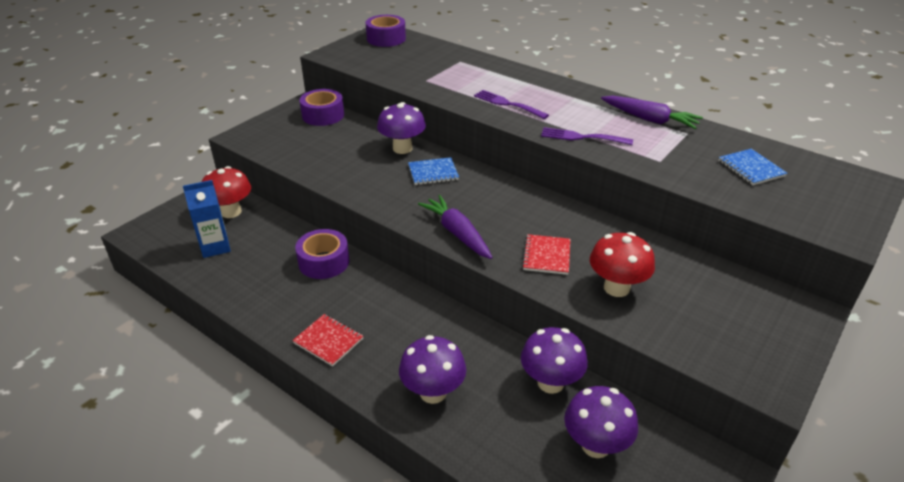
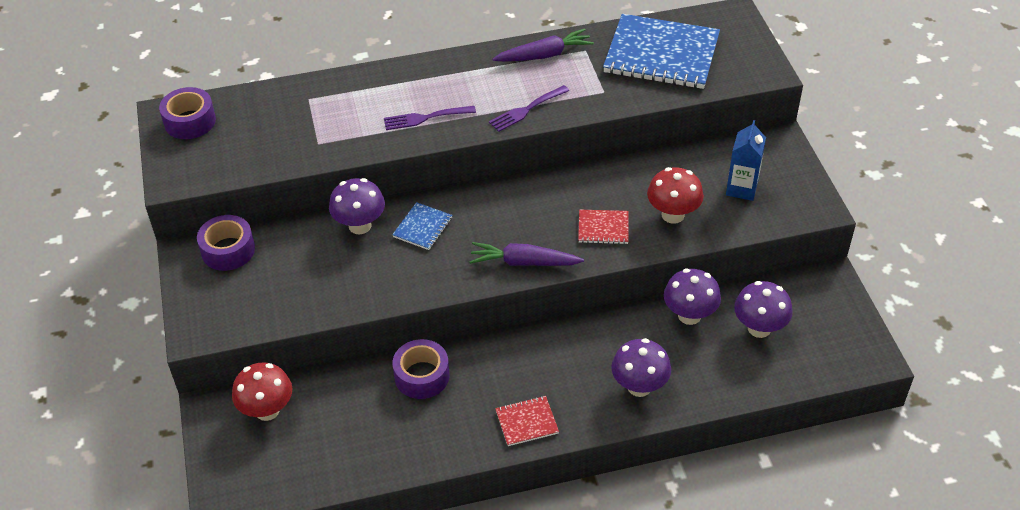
camera: 50 degrees left, 10 degrees up
blue carton [183,180,231,258] -> blue carton moved to [726,120,766,201]
red notebook [522,234,571,275] -> red notebook turned 45 degrees counterclockwise [578,210,629,244]
blue notebook [718,149,787,185] -> blue notebook [603,14,720,89], size x2.20

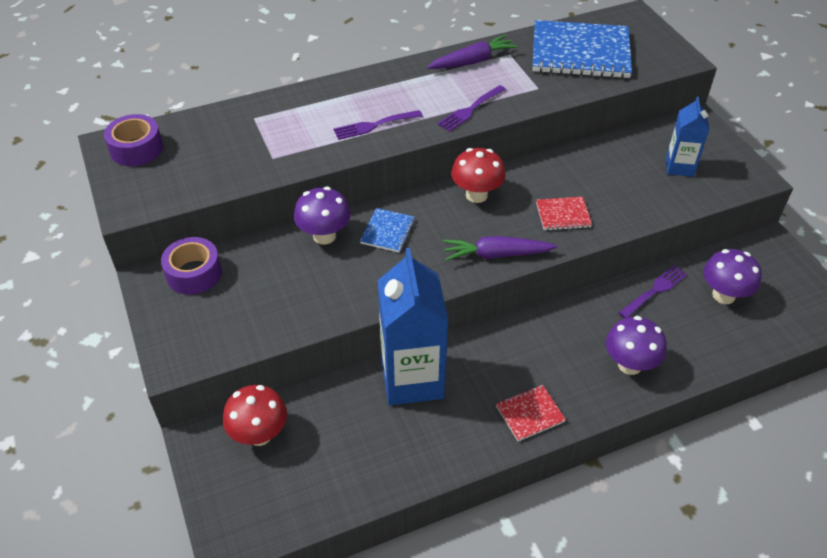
camera: 10 degrees left, 0 degrees up
purple tape [392,339,450,399] -> blue carton [378,248,448,405]
red mushroom [647,167,704,224] -> red mushroom moved to [451,148,506,203]
purple mushroom [664,268,721,325] -> purple fork [619,265,688,318]

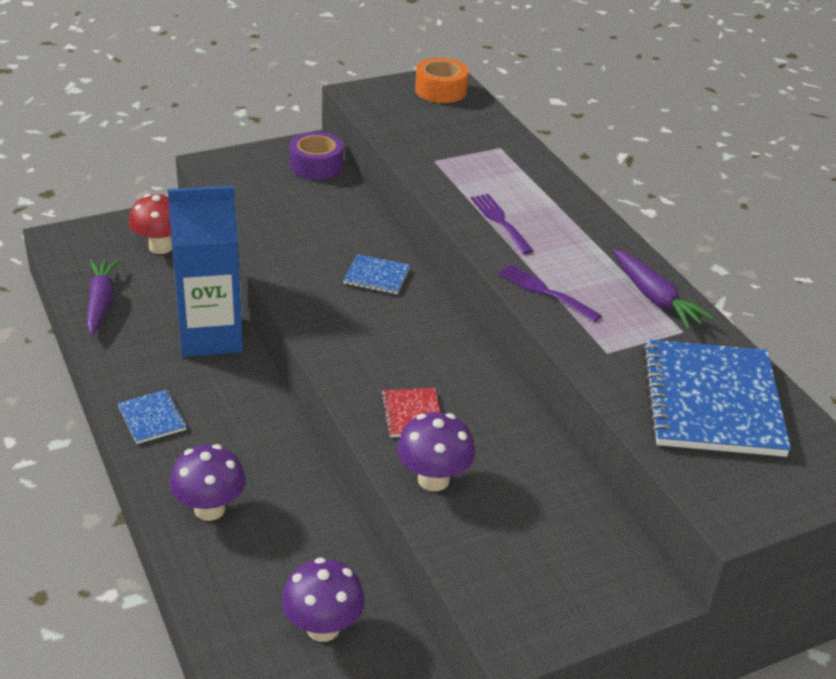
camera: 85 degrees right, 10 degrees down
purple tape [104,114,163,166] -> orange tape [415,58,468,103]
purple mushroom [294,187,351,244] -> purple mushroom moved to [397,412,475,491]
purple carrot [443,236,557,261] -> purple carrot moved to [86,259,120,335]
red mushroom [451,148,506,203] -> none
red notebook [496,385,566,441] -> blue notebook [117,389,187,444]
purple fork [619,265,688,318] -> none
blue carton [666,96,709,177] -> none

